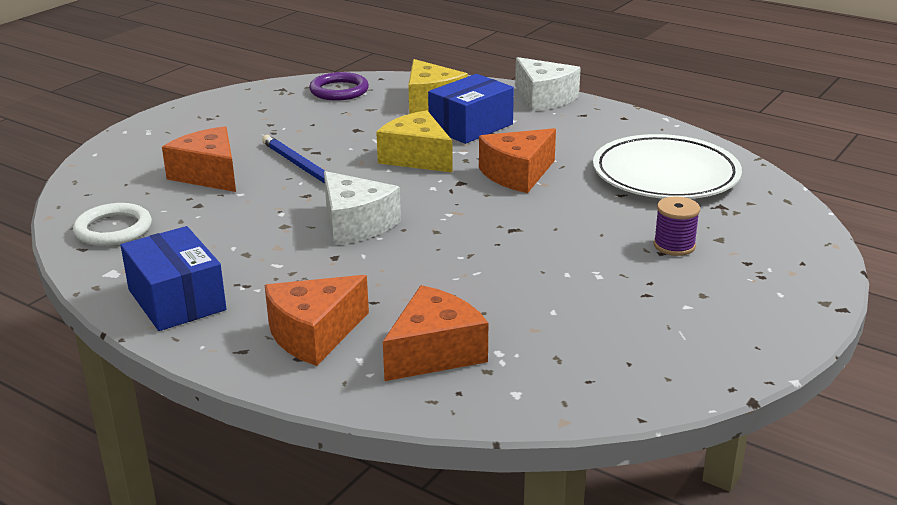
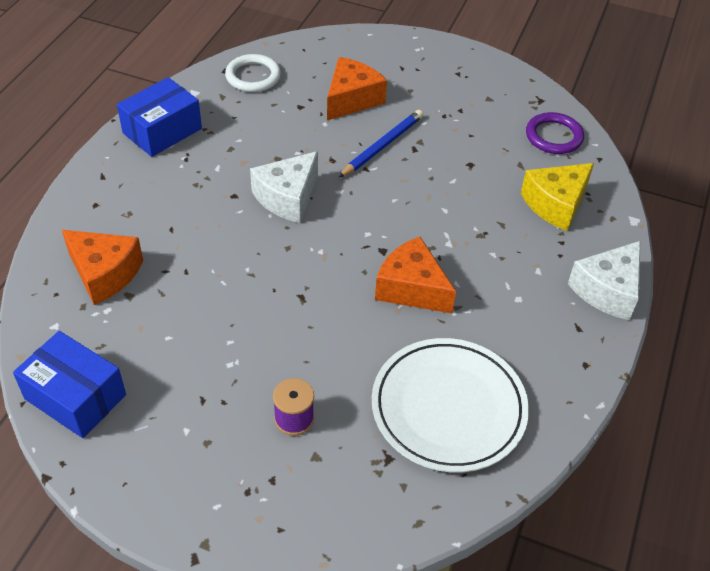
camera: 75 degrees right, 20 degrees up
orange cheese [265,275,369,366] -> none
yellow cheese [376,110,453,173] -> none
blue box [428,74,514,144] -> blue box moved to [13,331,126,438]

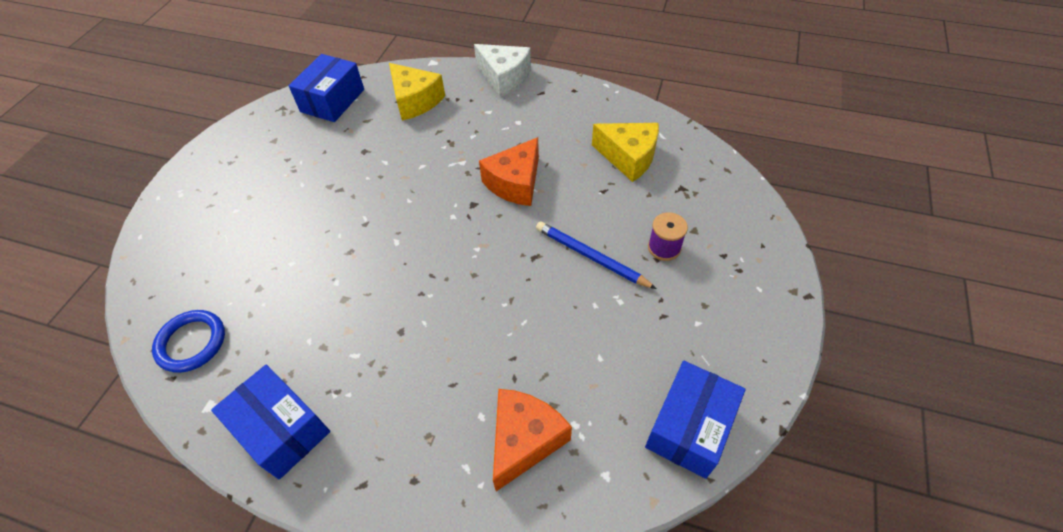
camera: 90 degrees left, 5 degrees up
white ring [225,54,281,92] -> blue ring [152,310,225,373]
white cheese [250,151,318,223] -> none
orange cheese [327,57,387,120] -> none
blue pencil [339,110,423,178] -> blue pencil moved to [536,222,657,289]
white plate [372,338,529,472] -> yellow cheese [592,123,659,182]
purple ring [526,112,584,154] -> blue box [289,54,364,122]

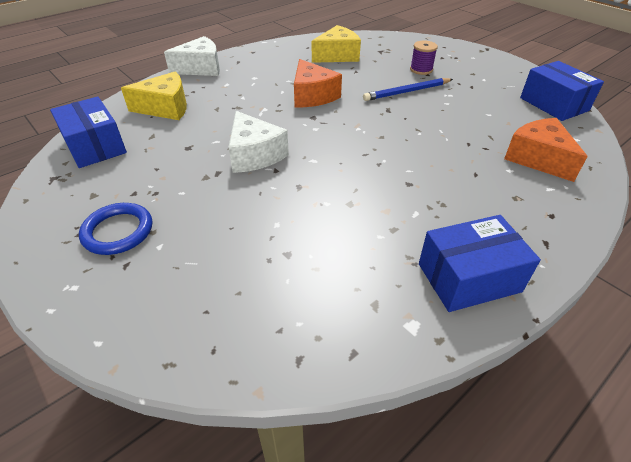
camera: 60 degrees left, 10 degrees down
blue ring [152,310,225,373] -> blue ring moved to [79,203,152,255]
none -> white cheese [228,111,289,173]

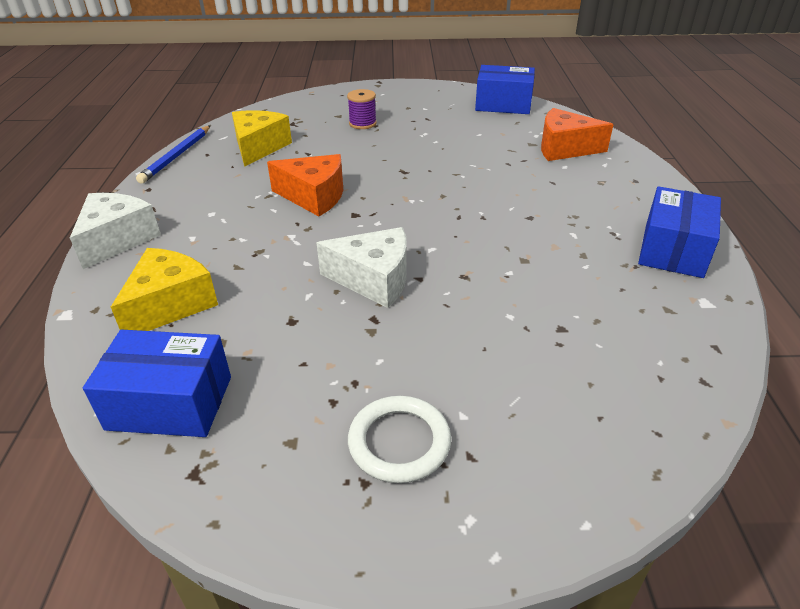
camera: 50 degrees left, 5 degrees down
blue ring [79,203,152,255] -> white ring [348,396,451,483]
blue pencil [363,78,453,101] -> blue pencil moved to [136,126,210,184]

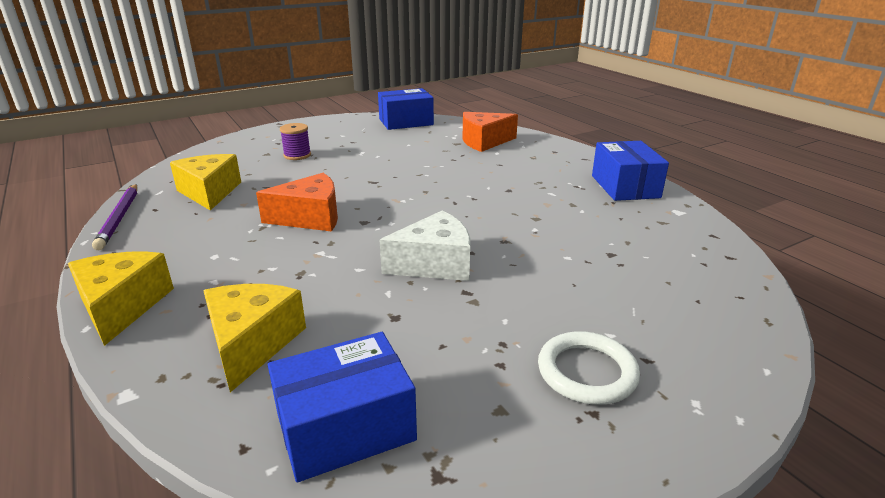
camera: 30 degrees left, 10 degrees down
white cheese [70,193,161,269] -> yellow cheese [68,251,174,346]
blue pencil [136,126,210,184] -> purple pencil [92,184,137,250]

